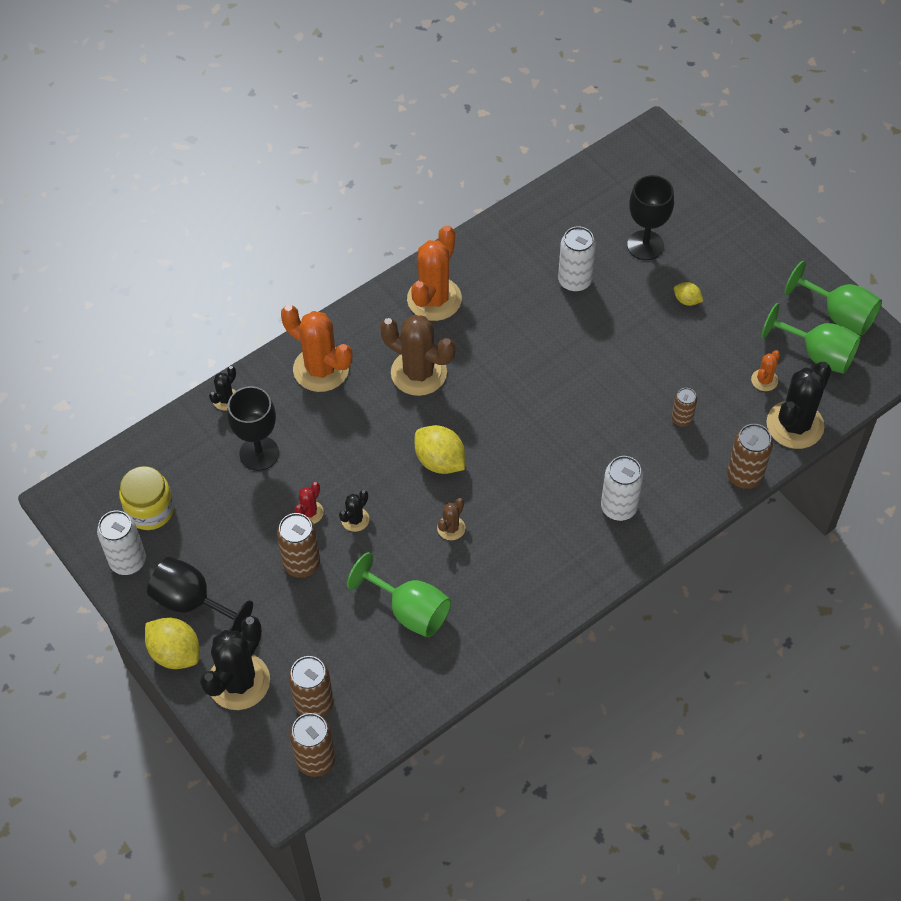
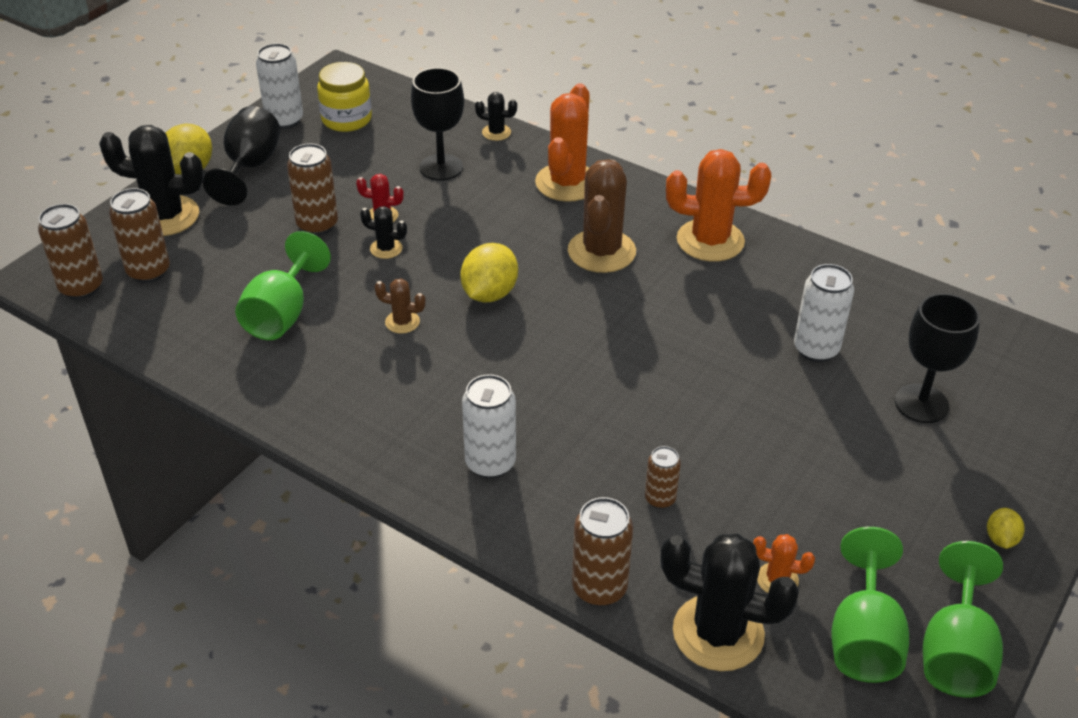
camera: 70 degrees right, 15 degrees down
yellow lemon [674,282,703,306] -> yellow lemon moved to [987,508,1025,549]

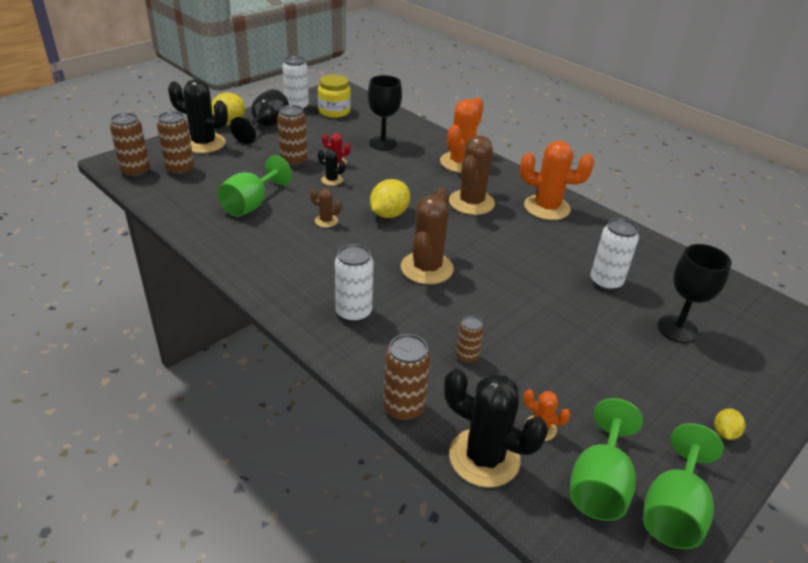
camera: 10 degrees right, 5 degrees down
black cactus [475,92,517,141] -> none
none -> brown cactus [401,188,454,284]

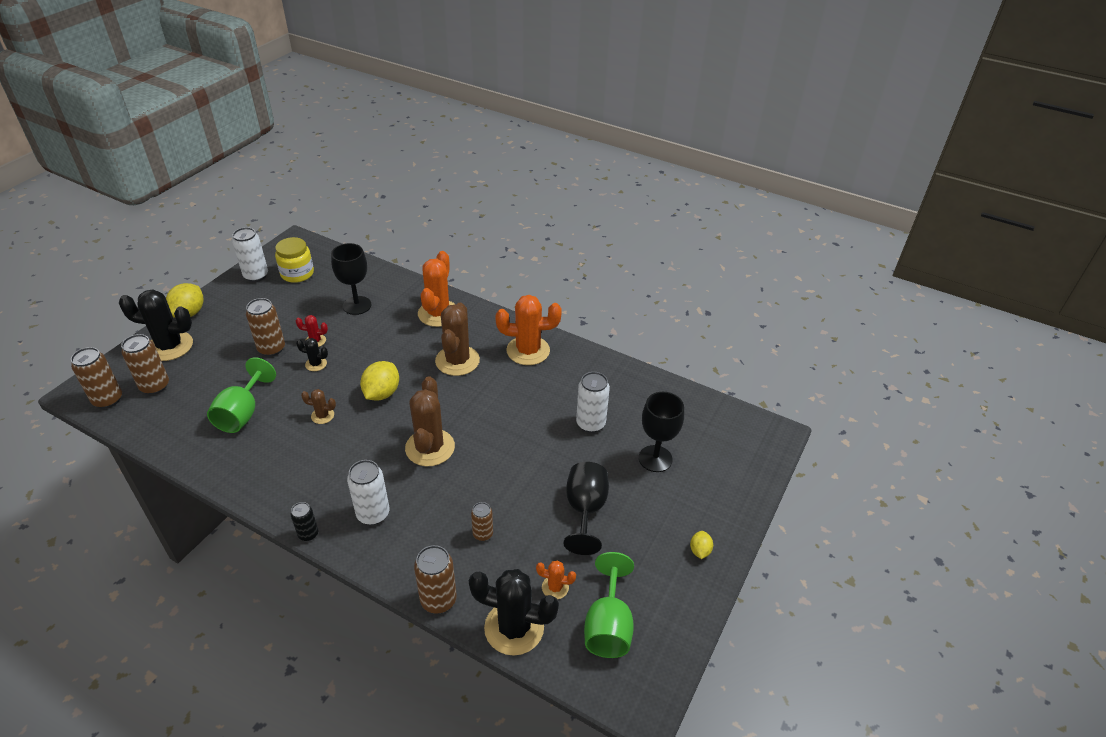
camera: 15 degrees left, 5 degrees up
black goblet [230,89,289,144] -> black goblet moved to [564,462,609,555]
green goblet [643,423,724,549] -> none
none -> black can [291,502,318,541]

